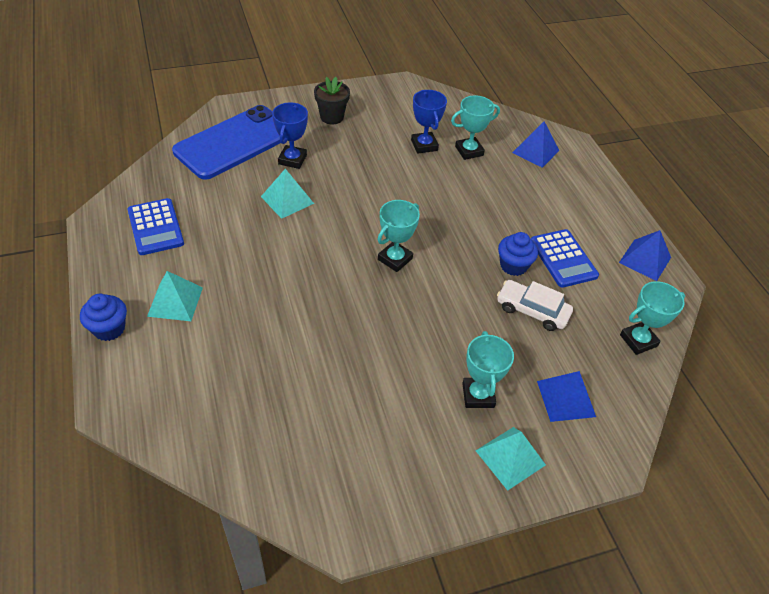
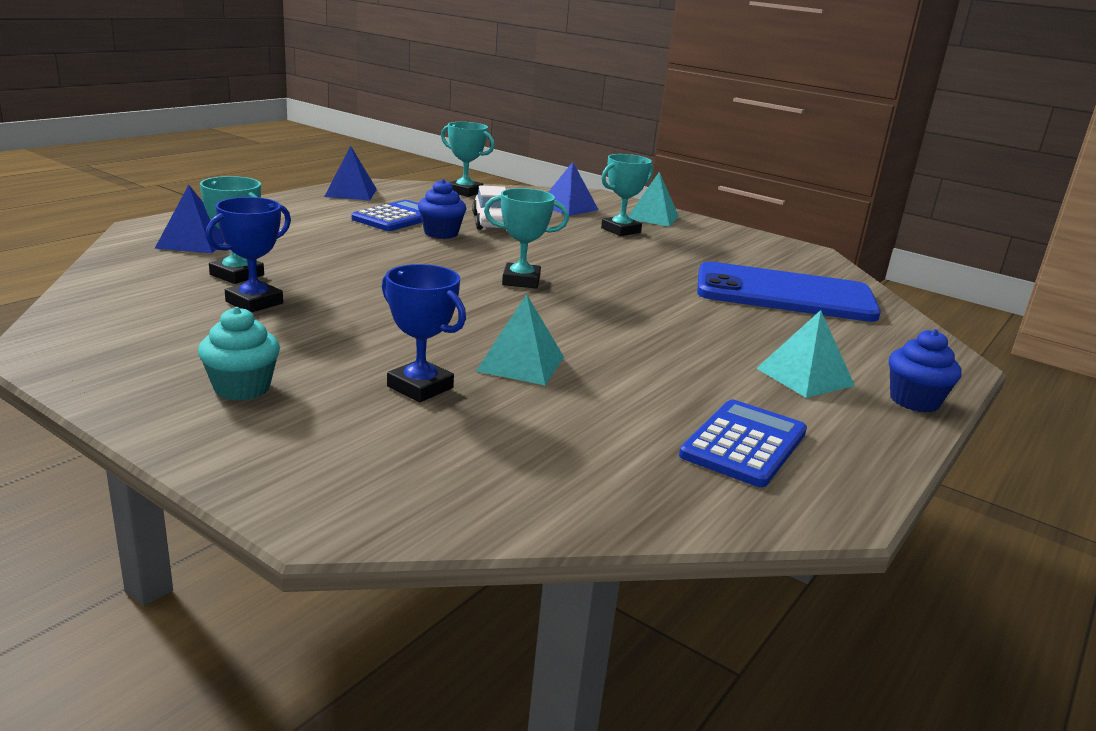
camera: 125 degrees left, 25 degrees down
blue phone [172,105,284,180] -> blue phone moved to [697,262,881,322]
blue trophy [272,103,308,169] -> blue trophy turned 60 degrees clockwise [382,264,466,402]
black flower pot [314,77,350,125] -> turquoise cupcake [198,307,280,401]

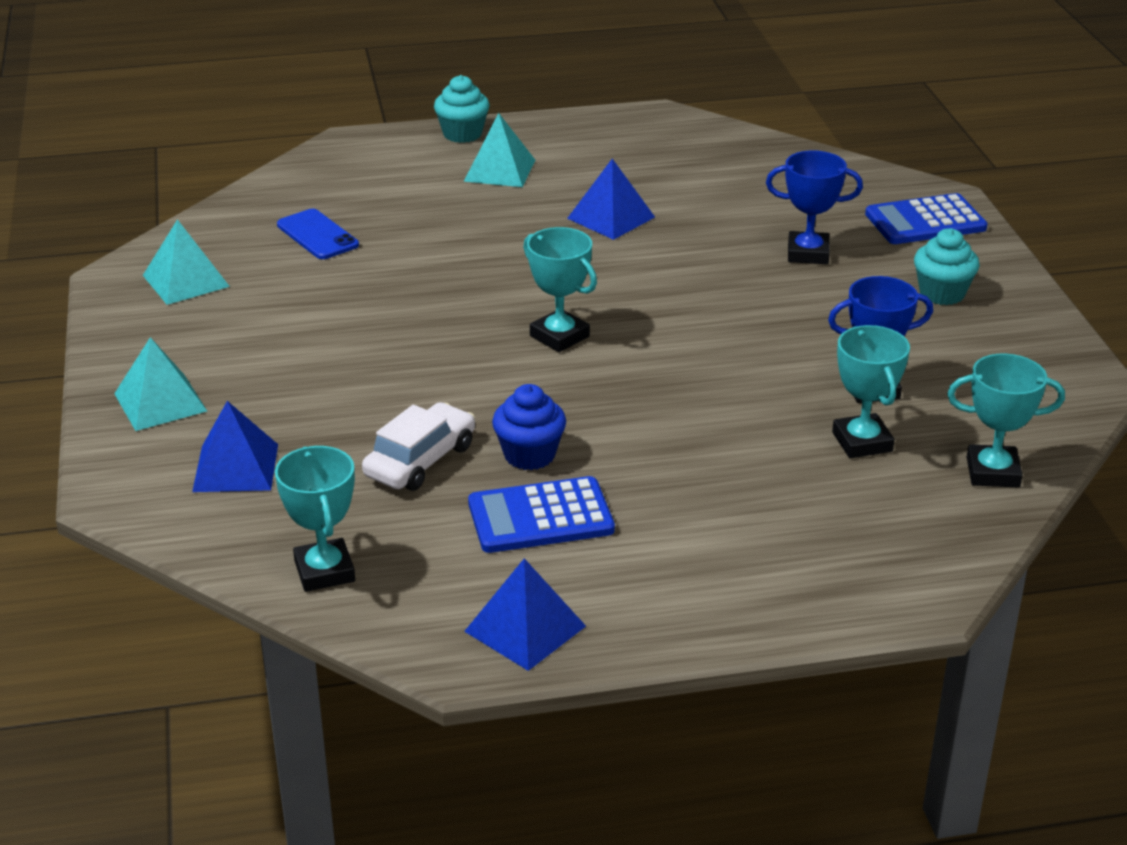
camera: 135 degrees left, 10 degrees up
blue pyramid [154,185,225,253] -> blue pyramid moved to [567,159,655,240]
blue trophy [382,264,466,402] -> blue trophy turned 75 degrees counterclockwise [766,151,863,264]
turquoise pyramid [476,294,564,385] -> turquoise pyramid moved to [143,219,230,305]
turquoise trophy [601,154,653,236] -> turquoise trophy moved to [947,354,1065,488]
blue calculator [679,400,807,487] -> blue calculator moved to [865,193,988,244]
blue phone [697,262,881,322] -> blue phone [277,209,359,259], size x0.45
blue cupcake [889,329,962,413] -> turquoise cupcake [434,75,490,143]

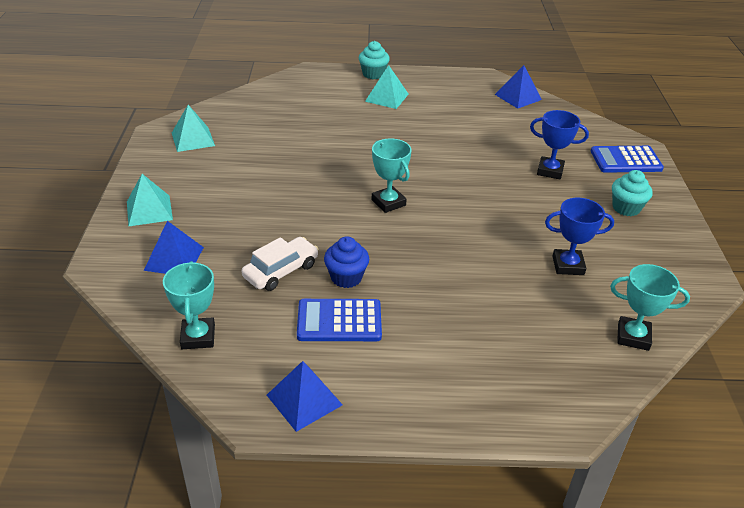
camera: 10 degrees right, 5 degrees up
blue phone [277,209,359,259] -> none
blue pyramid [567,159,655,240] -> blue pyramid moved to [495,65,542,109]
turquoise trophy [832,325,910,458] -> none

